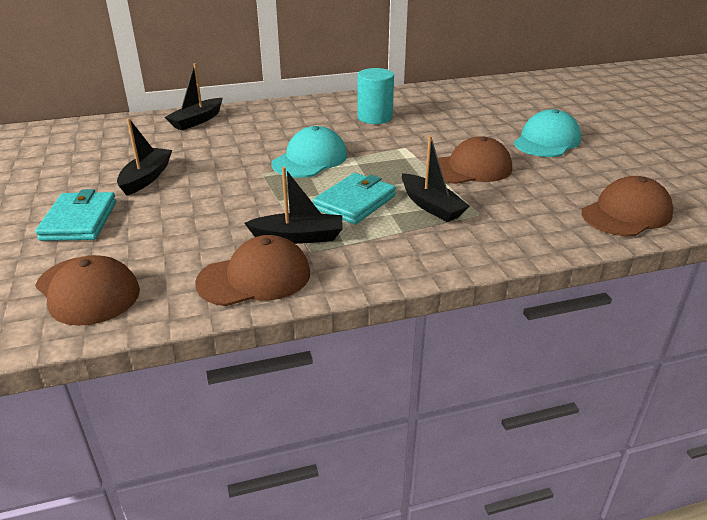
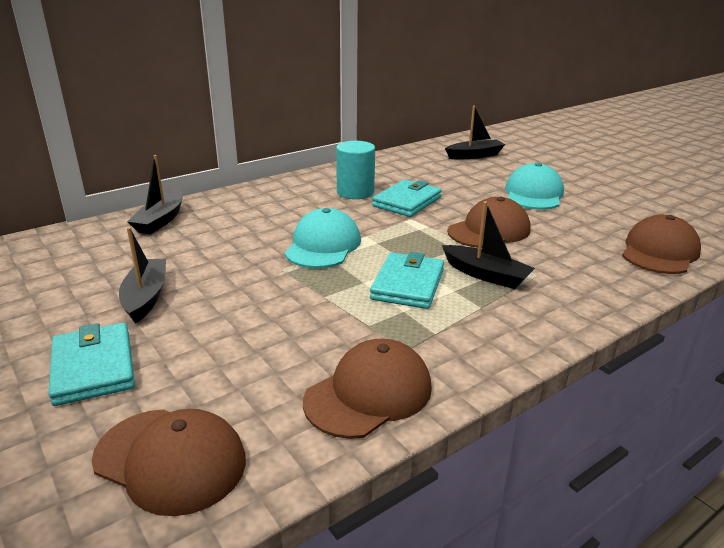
camera: 20 degrees left, 5 degrees down
black boat [244,167,343,244] -> black boat moved to [445,106,505,159]
none -> turquoise wallet [372,179,442,217]

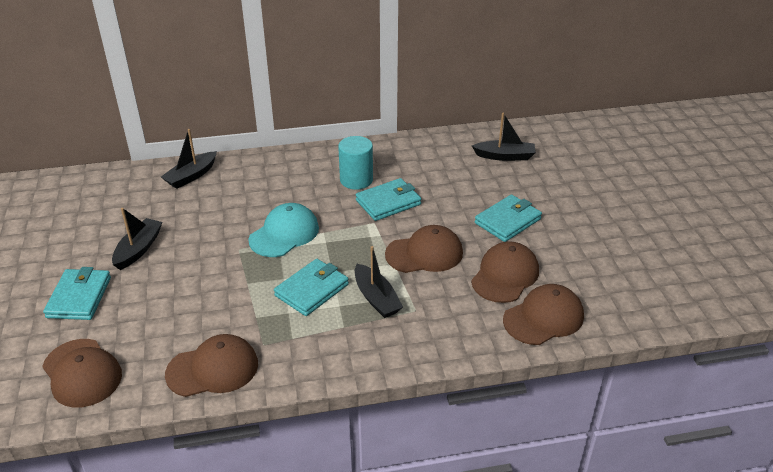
camera: 25 degrees right, 10 degrees up
turquoise cap [505,162,564,210] -> turquoise wallet [475,194,542,242]
none -> brown cap [471,241,539,303]

